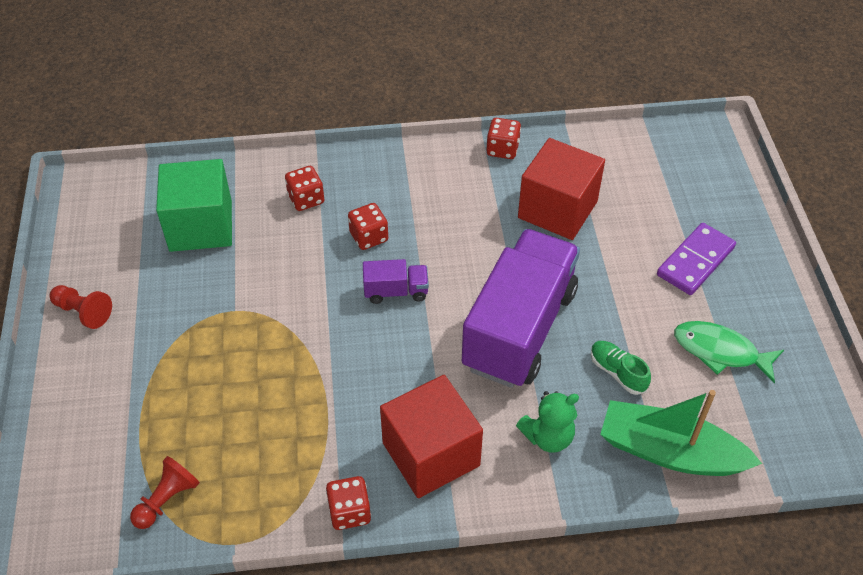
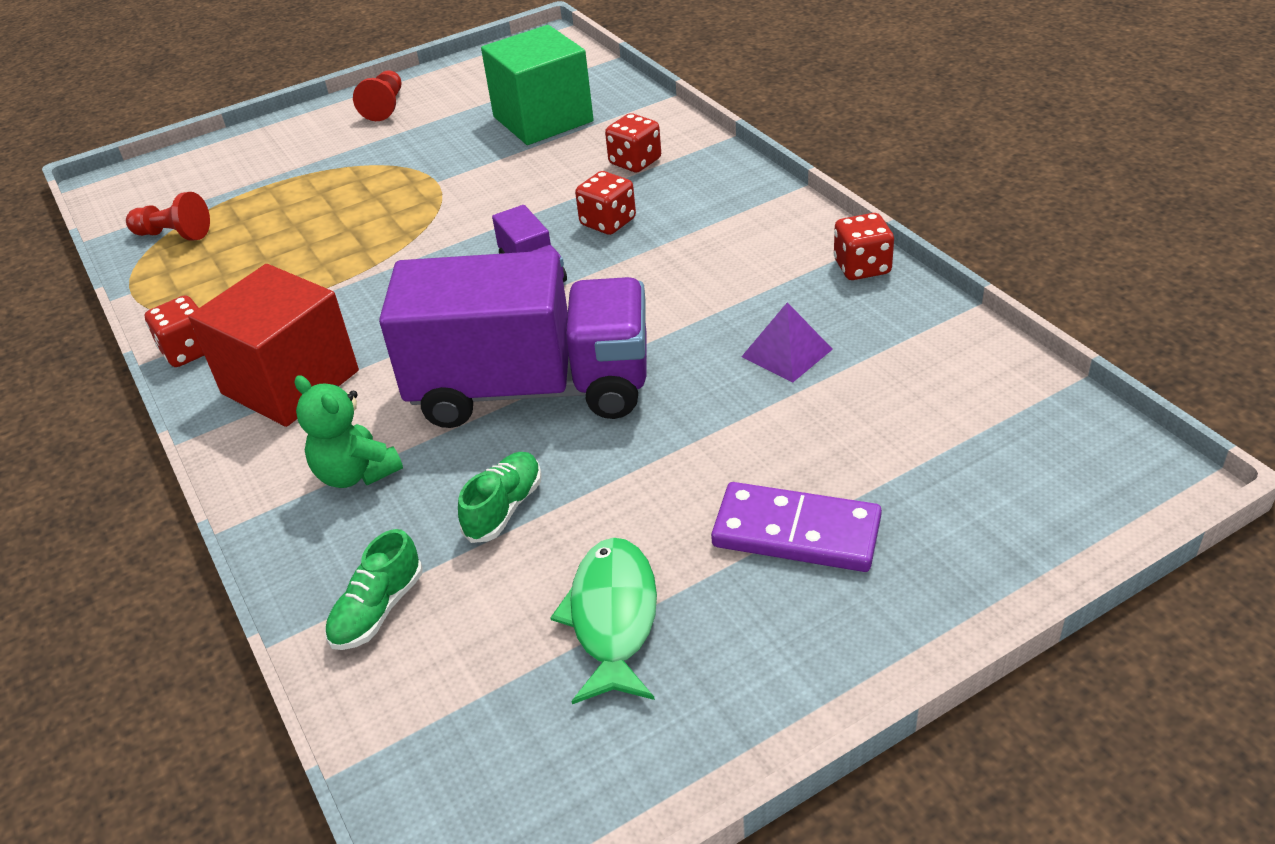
camera: 70 degrees right, 10 degrees down
red cube [518,138,605,240] -> purple pyramid [741,302,833,383]
green boat [600,390,762,476] -> green shoe [325,529,423,650]

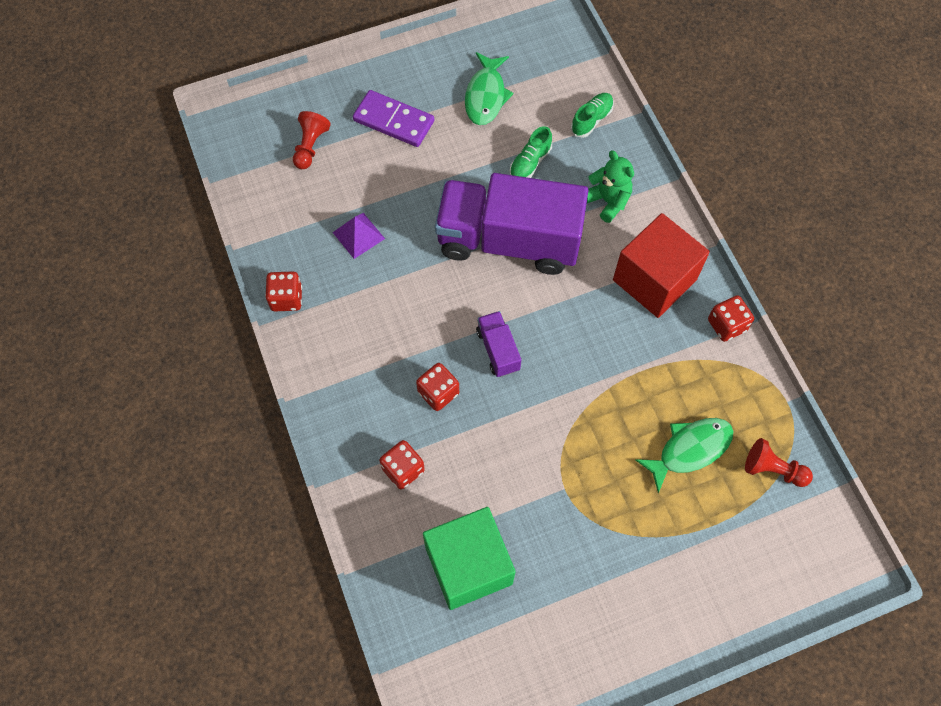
camera: 175 degrees left, 25 degrees up
red pawn [353,70,401,121] -> red pawn moved to [293,111,331,169]
none -> green fish [635,418,734,493]

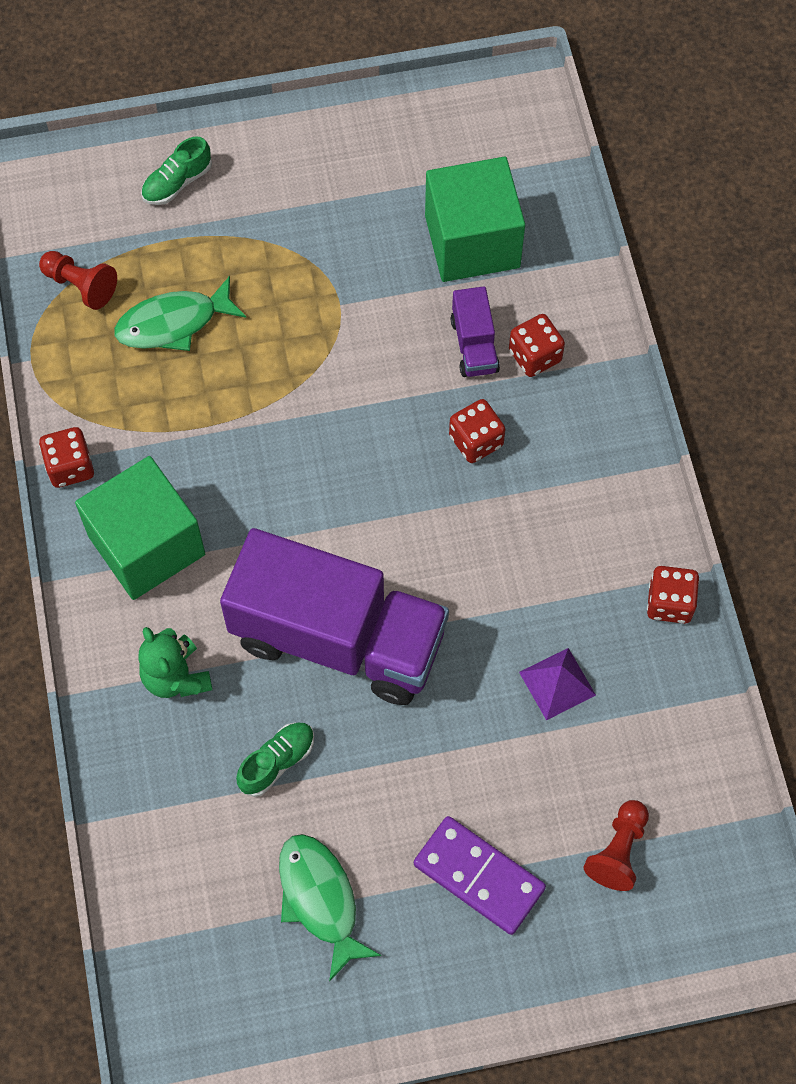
camera: 170 degrees left, 0 degrees up
green fish [465,52,514,125] -> green fish turned 45 degrees counterclockwise [279,834,382,982]
purple truck [476,311,521,377] -> purple truck moved to [451,286,500,377]
green shoe [571,93,614,138] -> green shoe moved to [141,136,212,205]
red cube [613,213,710,318] -> green cube [75,456,205,600]

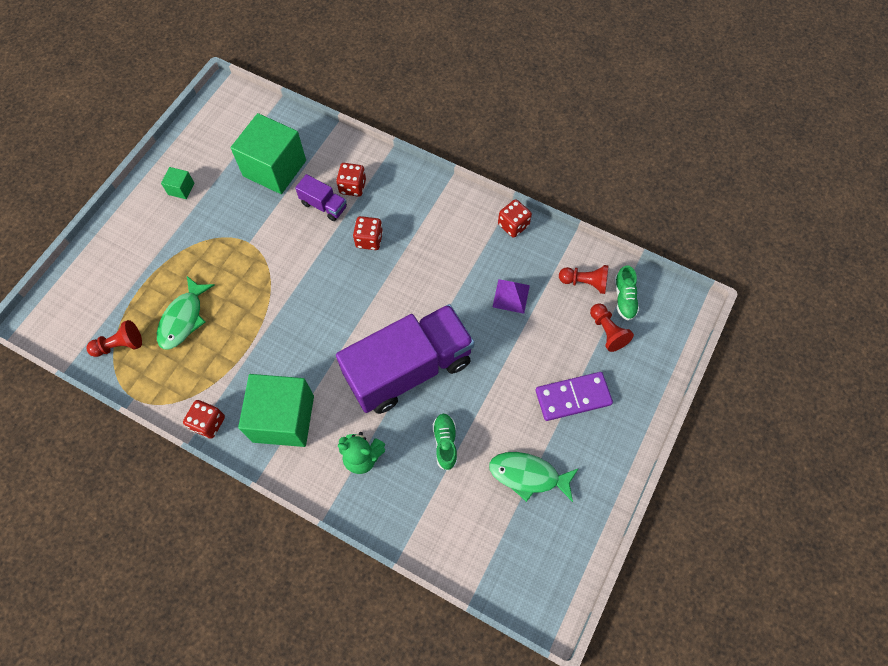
camera: 50 degrees left, 0 degrees up
green shoe [141,136,212,205] -> green shoe moved to [614,265,639,321]
none -> green cube [161,167,195,199]
none -> red pawn [559,265,609,294]

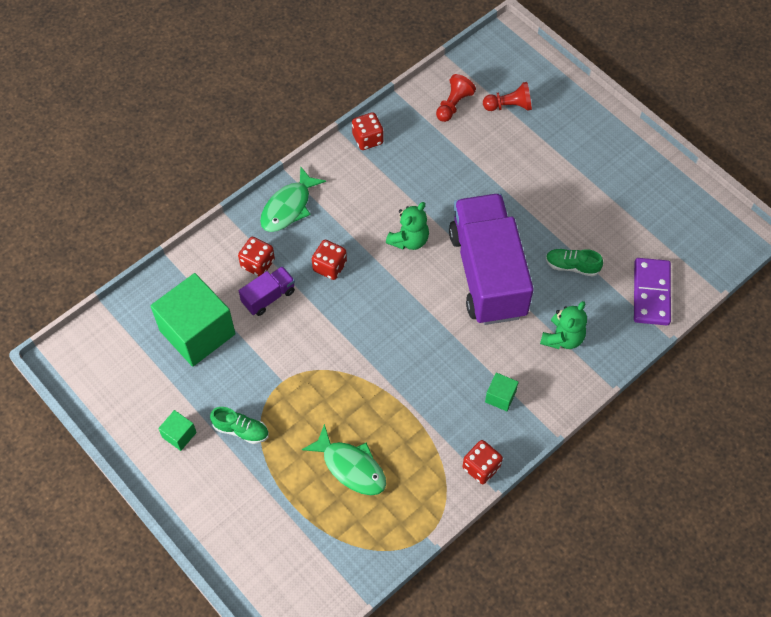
camera: 70 degrees left, 5 degrees down
red pawn [86,320,142,357] -> none
green cube [238,374,314,447] -> green cube [485,373,519,411], size x0.43
green fish [489,452,579,502] -> green fish moved to [260,166,326,232]
purple pyramid [493,279,530,314] -> none
purple domino [535,372,613,421] -> purple domino moved to [634,258,671,325]
green shoe [614,265,639,321] -> green shoe moved to [210,407,269,444]
none -> green teddy bear [386,202,429,250]

